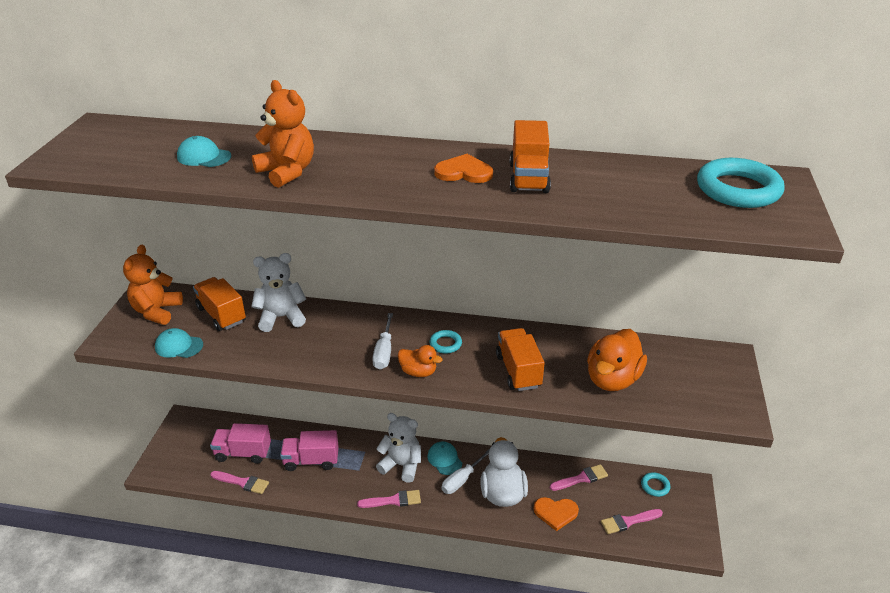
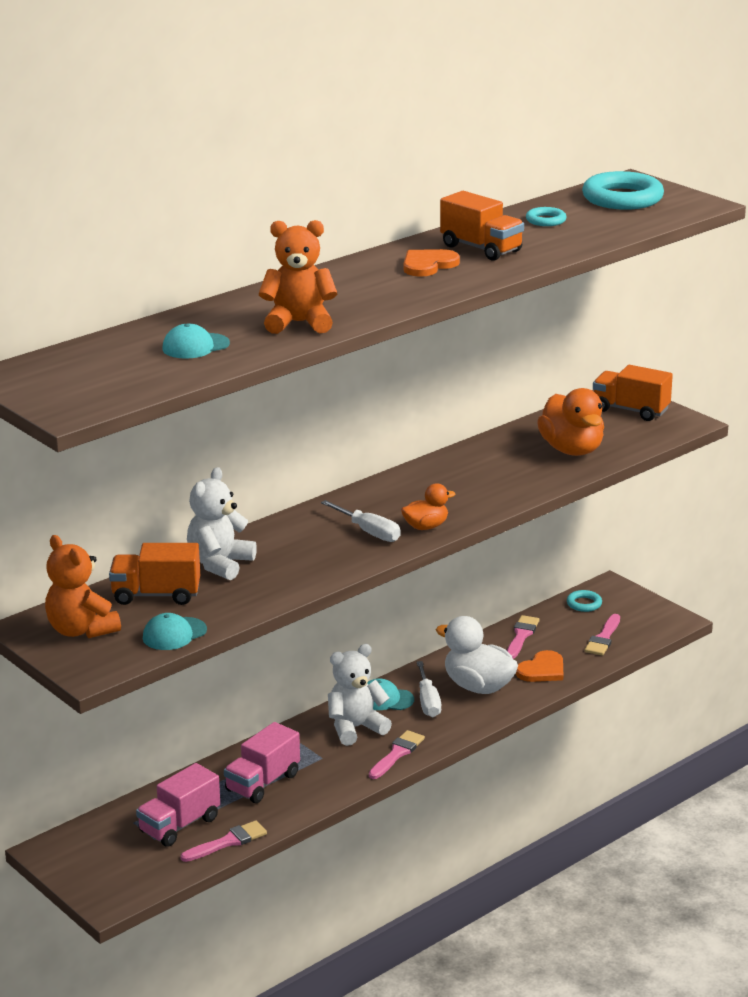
camera: 50 degrees left, 10 degrees down
turquoise ring [430,330,462,354] -> turquoise ring moved to [526,207,567,226]
orange truck [496,328,545,391] -> orange truck moved to [593,365,673,421]

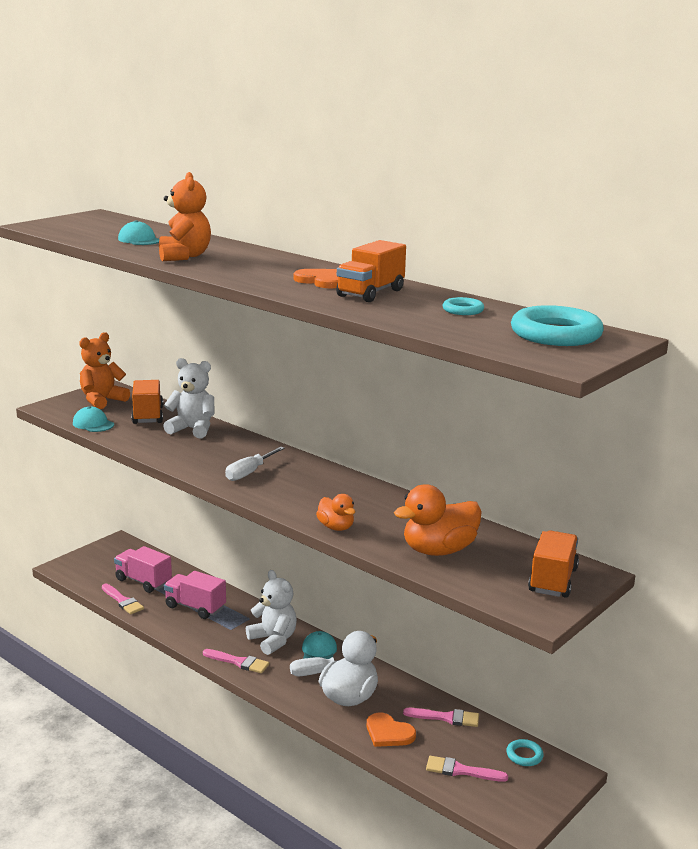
camera: 80 degrees right, 5 degrees down
orange duck [401,484,455,530] -> orange duck moved to [316,494,355,531]

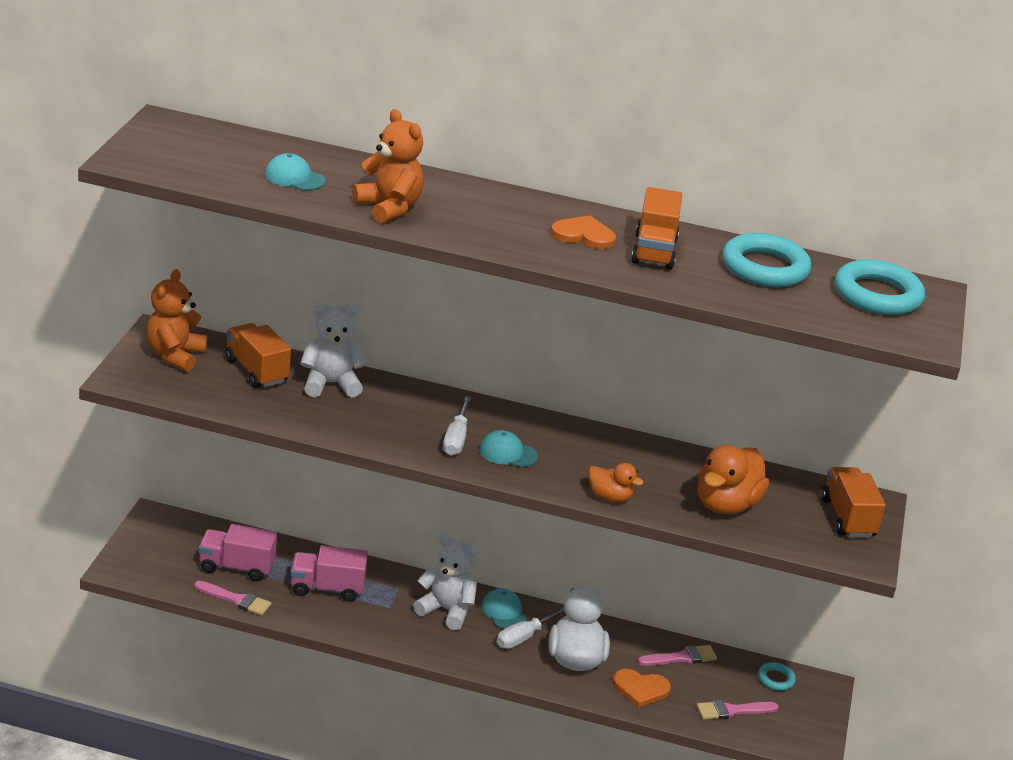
camera: 30 degrees left, 10 degrees up
turquoise cap [73,406,114,432] -> turquoise cap moved to [479,430,538,467]
pink brush [203,649,269,673] -> none
turquoise ring [442,297,484,315] -> turquoise ring [722,233,812,287], size x2.05

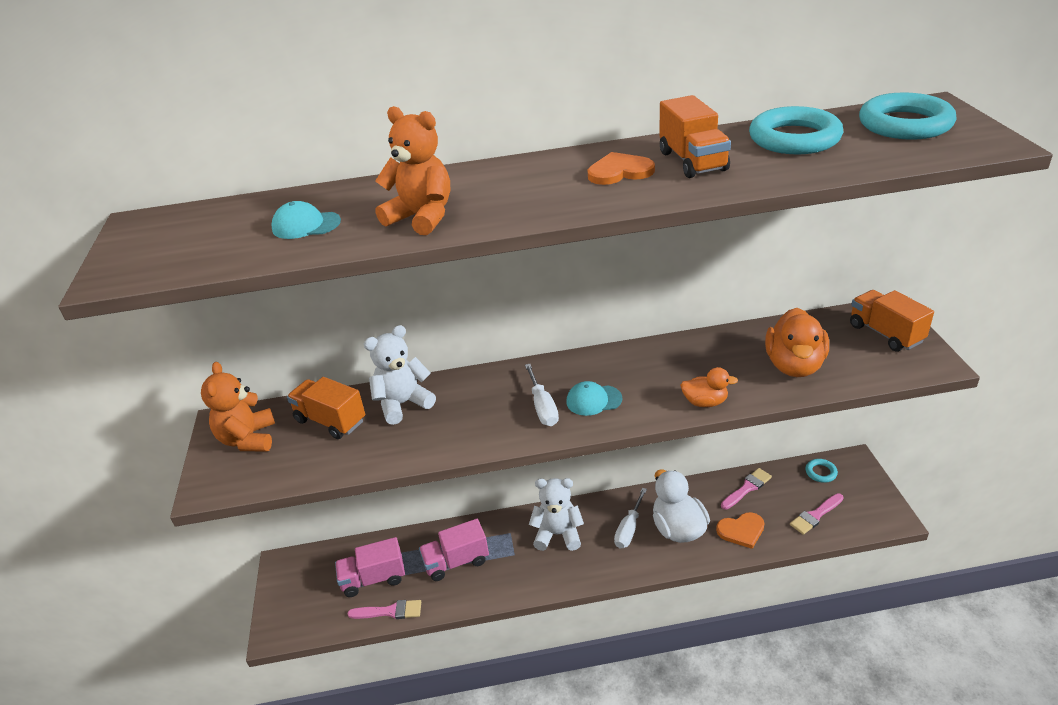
camera: 15 degrees left, 5 degrees up
turquoise cap [482,588,527,629] -> none

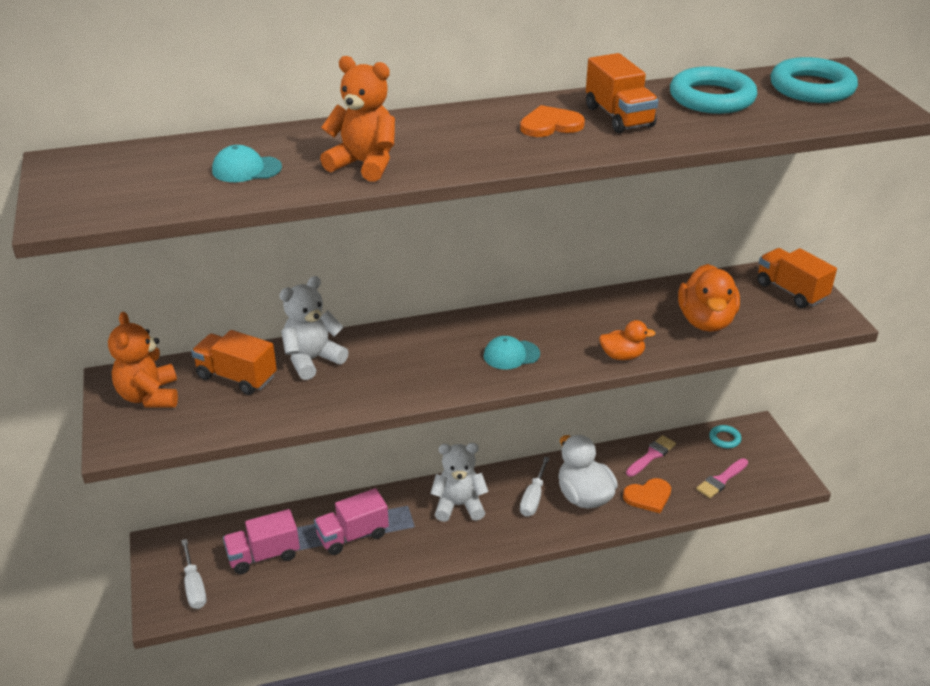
camera: 10 degrees left, 0 degrees up
pink brush [348,600,421,619] -> none
white screwdriver [525,364,559,426] -> white screwdriver moved to [181,539,207,609]

